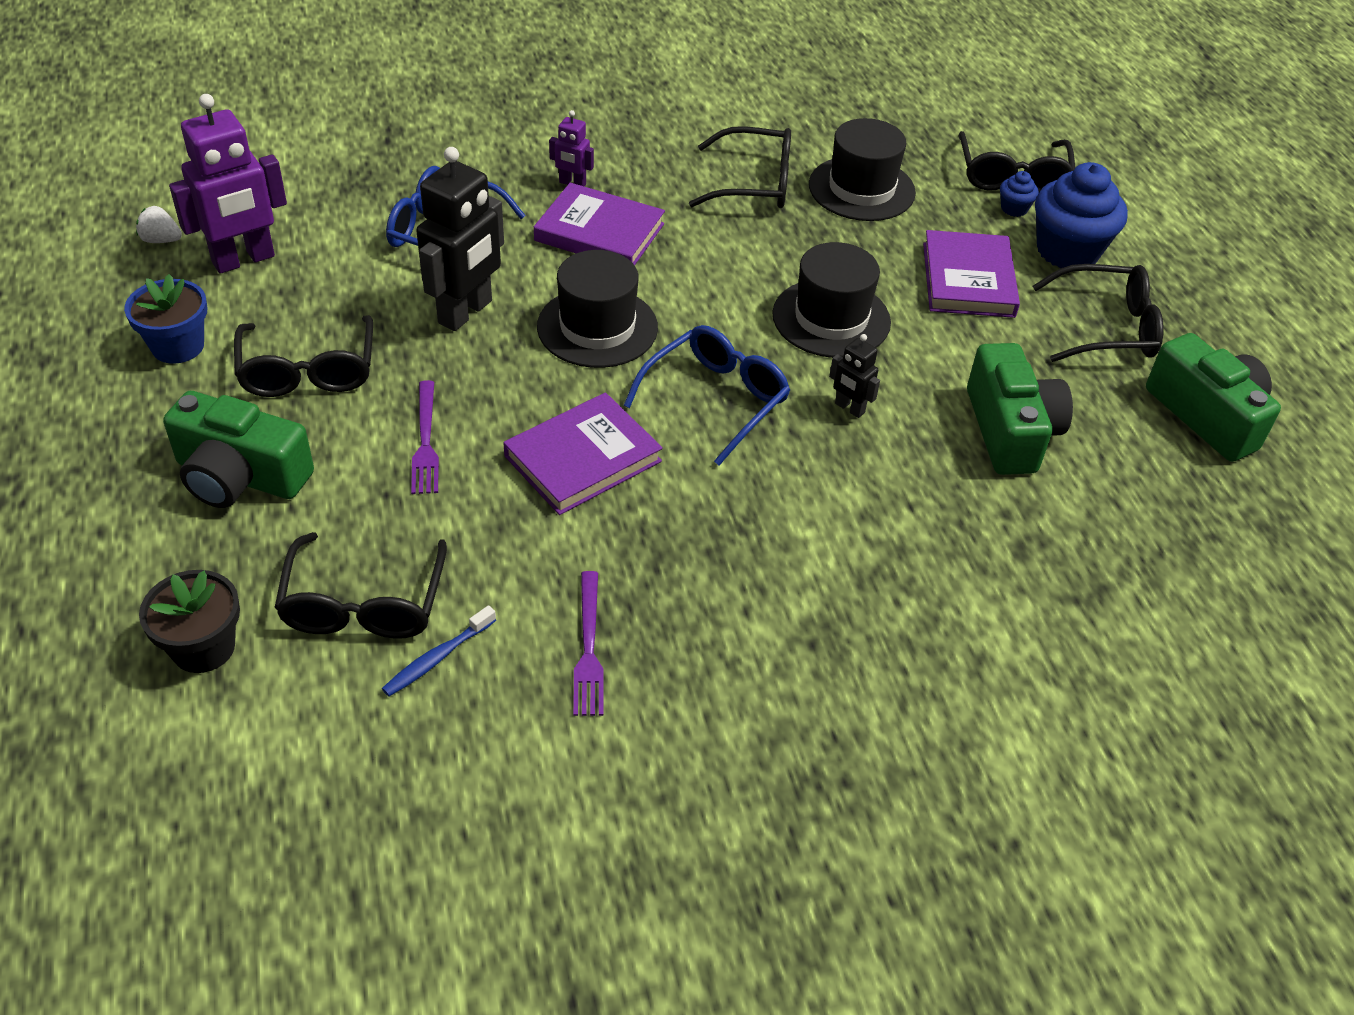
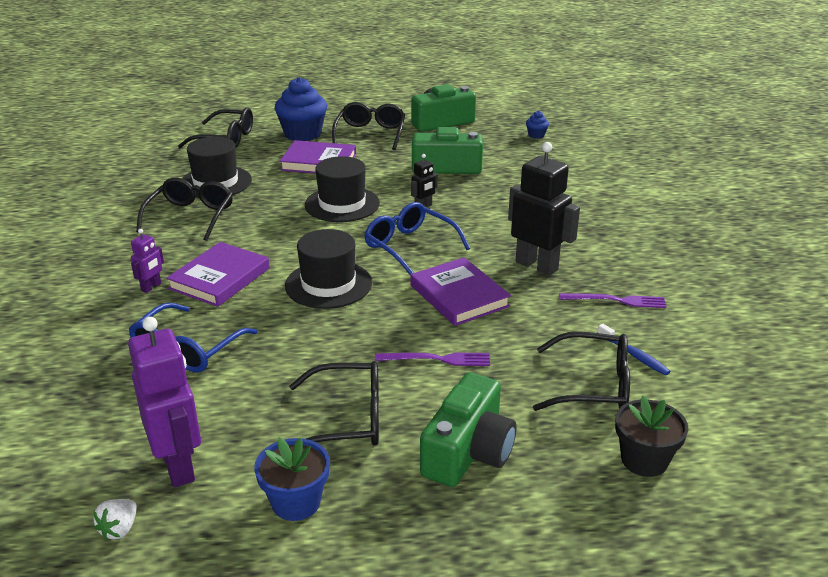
camera: 80 degrees left, 15 degrees down
black robot [416,147,504,331] -> black robot moved to [508,142,580,276]
blue cupcake [1000,171,1039,217] -> blue cupcake moved to [526,111,549,139]

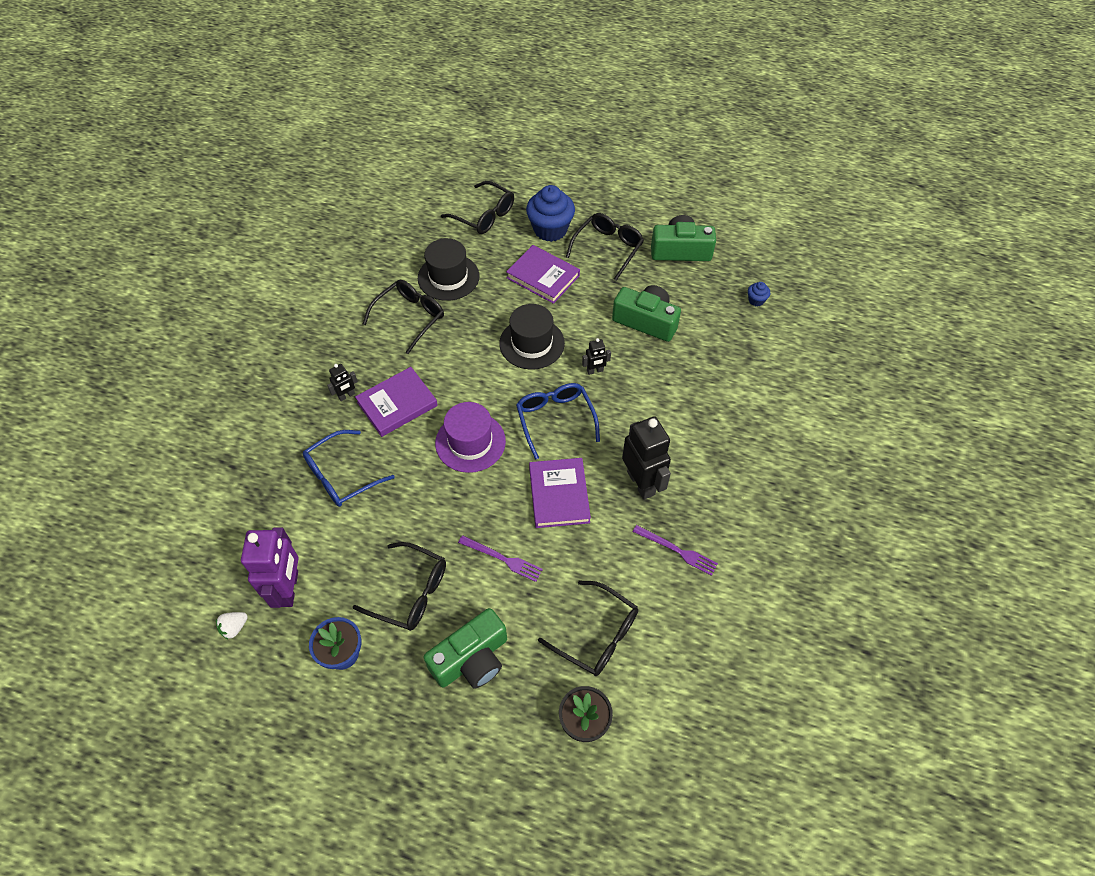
camera: 25 degrees right, 25 degrees up
purple robot [131,229,164,293] -> black robot [327,364,358,401]
black hat [285,229,372,309] -> purple hat [435,402,506,473]
blue toothbrush [598,324,671,376] -> none

